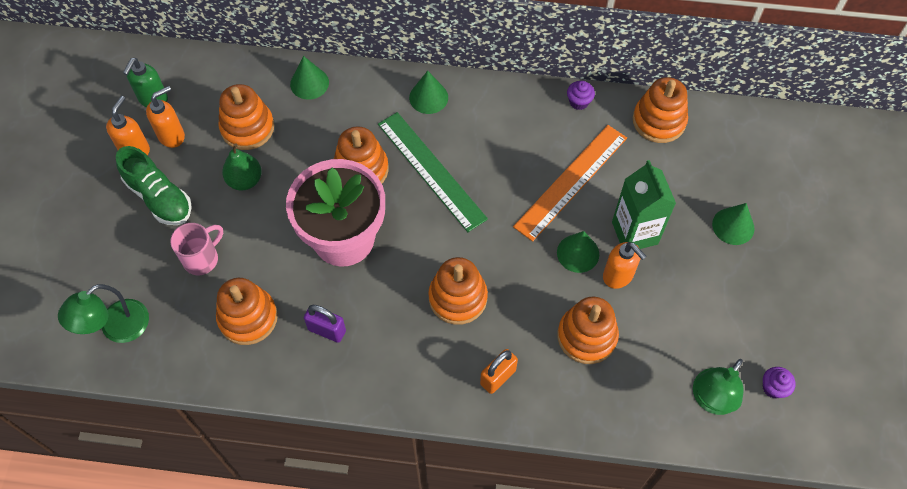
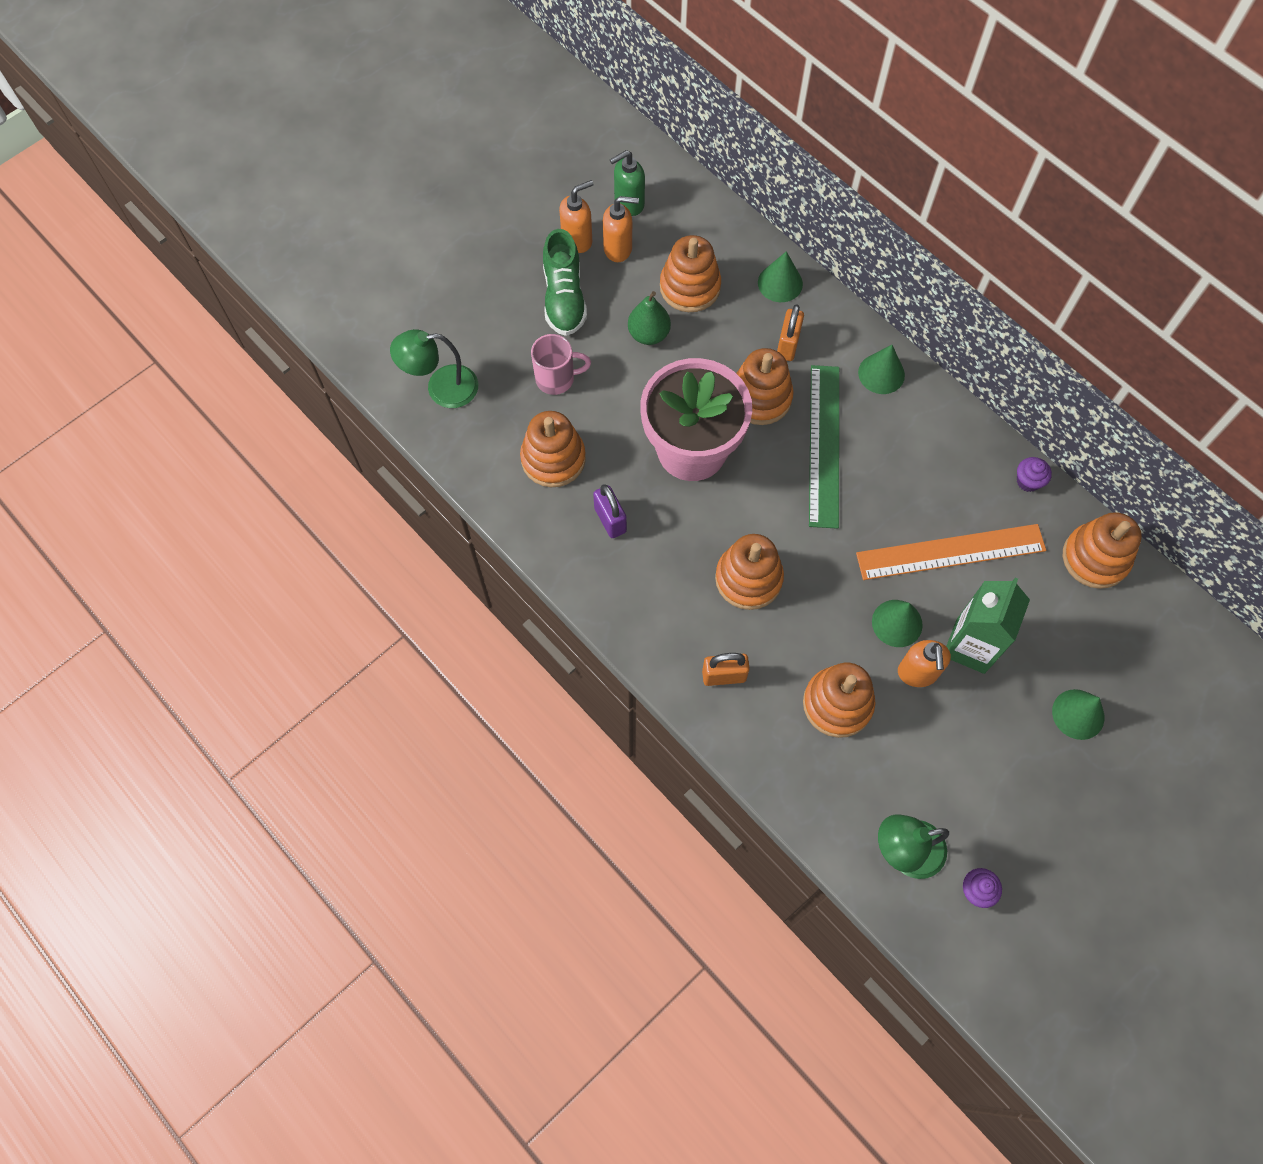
camera: 40 degrees right, 5 degrees up
none -> orange padlock [777,304,804,361]

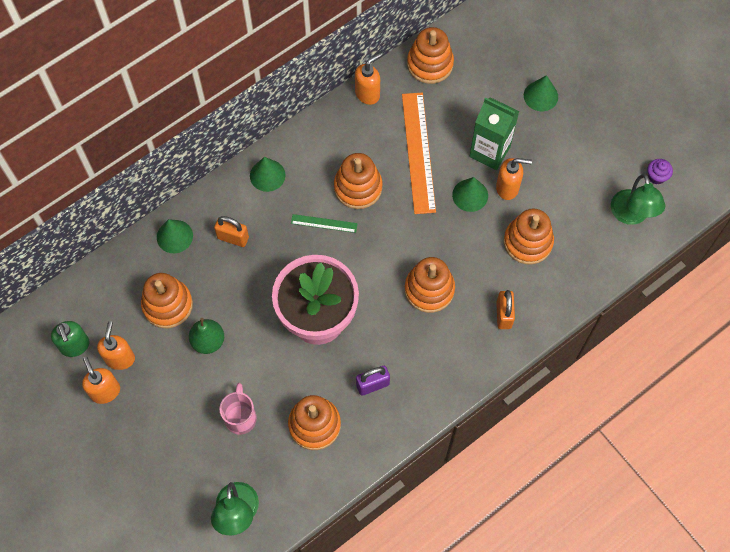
camera: 85 degrees left, 0 degrees up
green shoe [543,229,587,336] -> none
orange stacking toy [736,348,794,425] -> orange stacking toy moved to [334,153,382,209]
green ruler [809,365,839,529] -> green ruler [291,214,358,233], size x0.48
purple cupcake [1017,457,1052,492] -> orange soap dispenser [355,53,381,105]

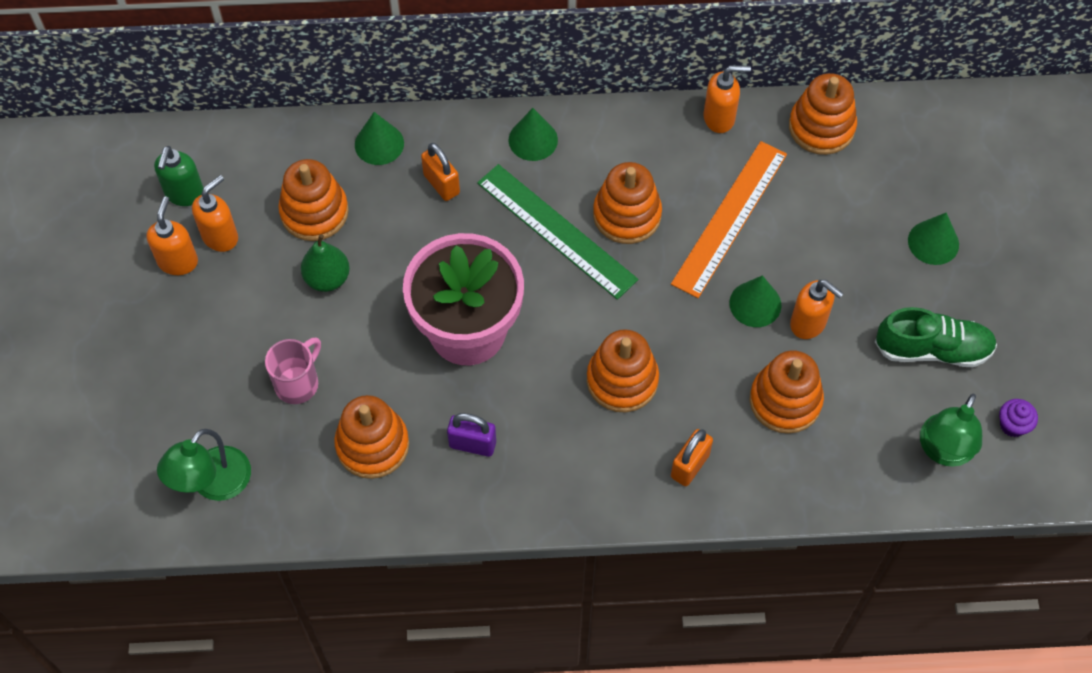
camera: 35 degrees right, 5 degrees down
green ruler [291,214,358,233] -> green ruler [477,164,638,300], size x2.09
green carton [469,97,519,170] -> none
none -> green shoe [875,307,997,367]

